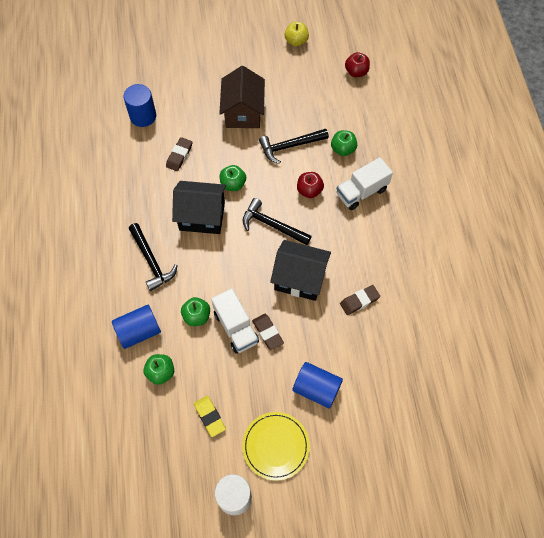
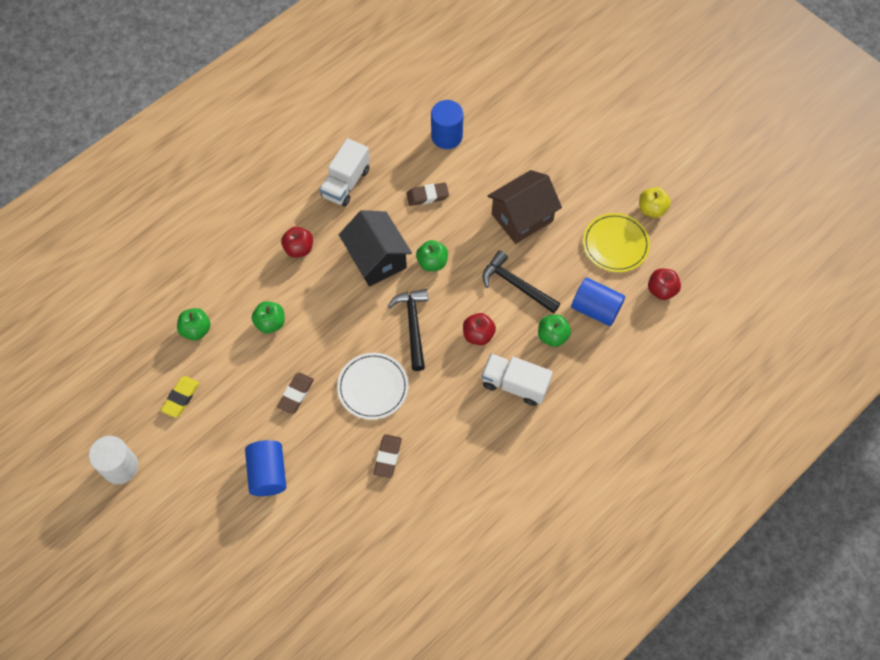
camera: 55 degrees right, 0 degrees up
blue cylinder [112,305,161,349] -> blue cylinder moved to [571,277,625,326]
black hammer [129,223,178,291] -> red apple [281,227,313,258]
white truck [211,288,259,354] -> white truck moved to [319,138,370,206]
yellow plate [242,412,310,481] -> yellow plate moved to [583,213,650,272]
black house [270,240,331,301] -> white plate [337,353,409,420]
brown eraser [340,285,380,315] -> brown eraser turned 75 degrees clockwise [374,434,402,478]

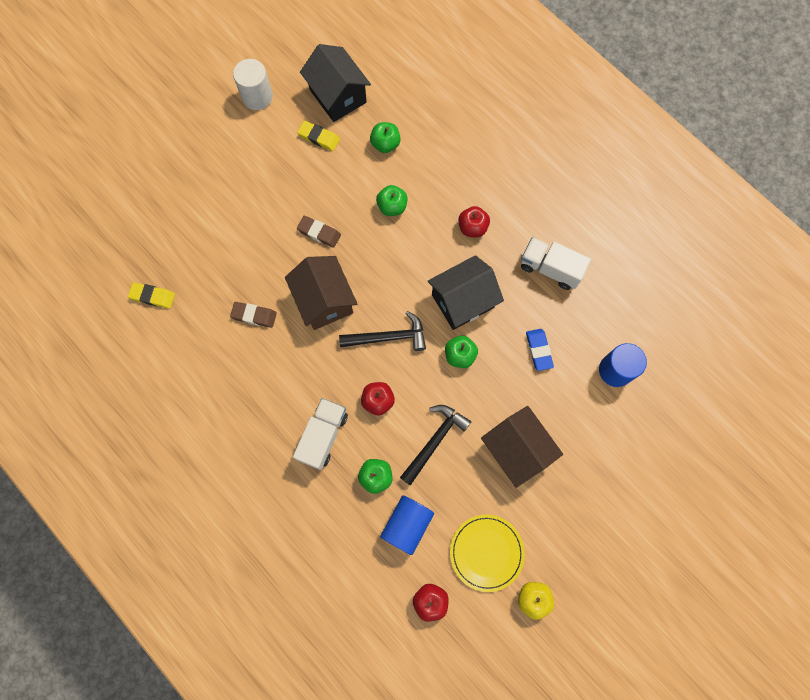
camera: 90 degrees right, 10 degrees up
blue cylinder [245,440,286,496] -> none
white plate [337,353,409,420] -> brown house [285,256,357,330]
brown eraser [406,182,449,206] -> blue eraser [526,329,554,371]
none -> yellow eraser [128,282,175,309]
none -> black house [300,44,371,122]

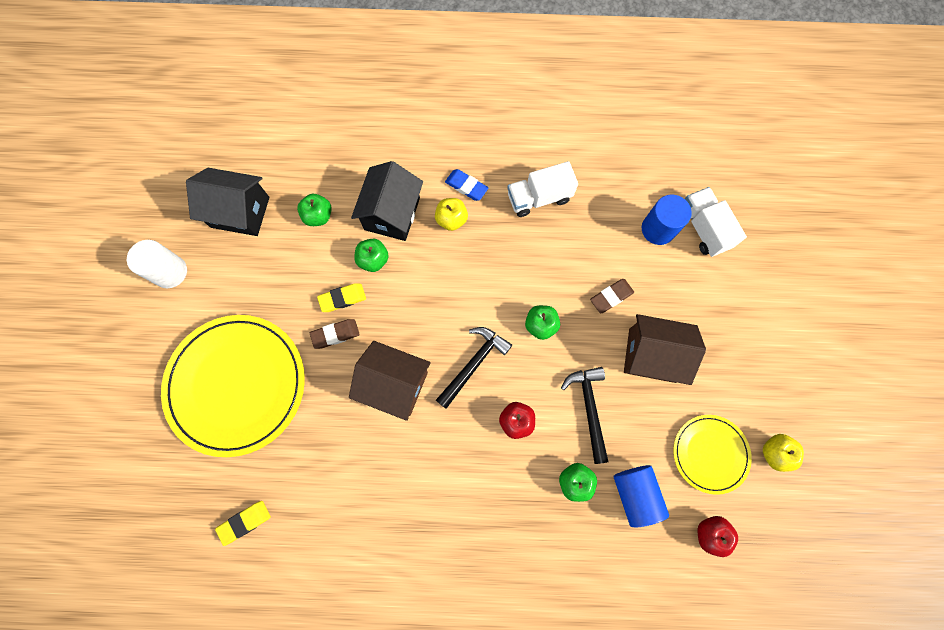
camera: 45 degrees left, 0 degrees up
brown eraser [230,302,277,328] -> brown eraser moved to [590,279,634,314]
white truck [293,398,348,470] -> white truck moved to [685,187,747,257]
yellow eraser [297,121,340,151] -> yellow eraser moved to [317,283,366,312]
black house [428,255,504,330] -> black house moved to [351,161,423,241]
red apple [458,206,490,237] -> yellow apple [435,198,468,231]
blue eraser [526,329,554,371] -> blue eraser moved to [445,169,488,201]
none -> yellow plate [161,315,305,457]

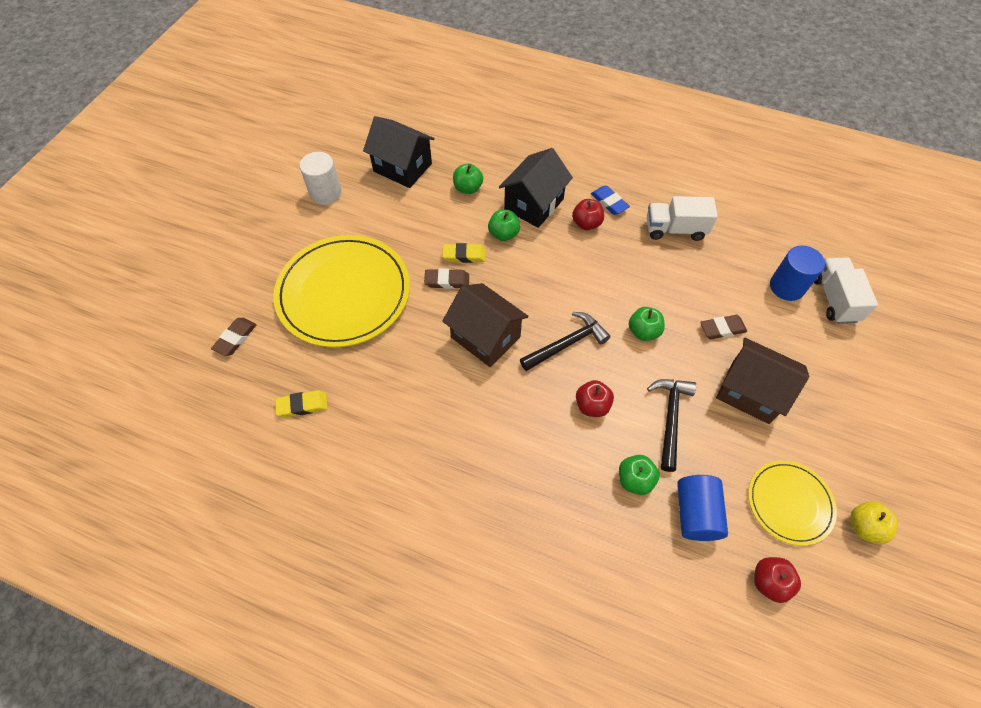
camera: 20 degrees right, 15 degrees down
yellow apple [435,198,468,231] -> red apple [572,199,604,230]
none -> brown eraser [211,318,257,356]

